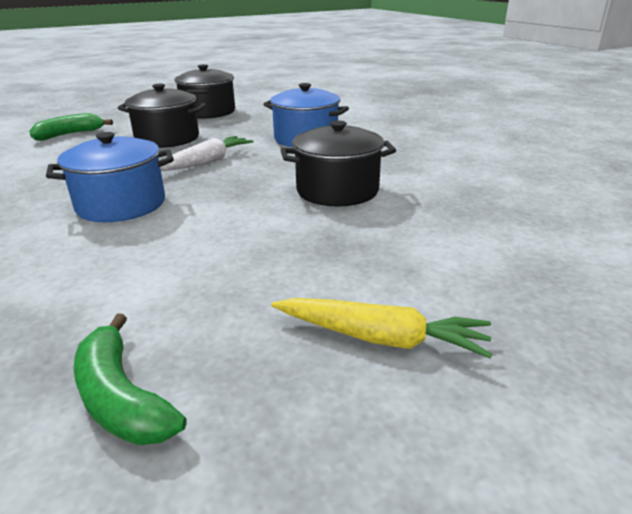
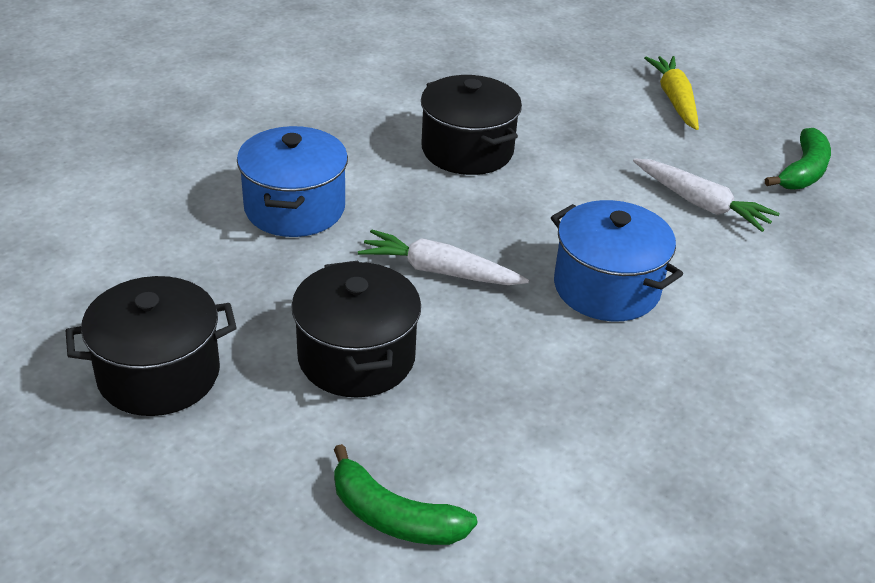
camera: 115 degrees left, 10 degrees up
none -> white carrot [633,158,780,232]

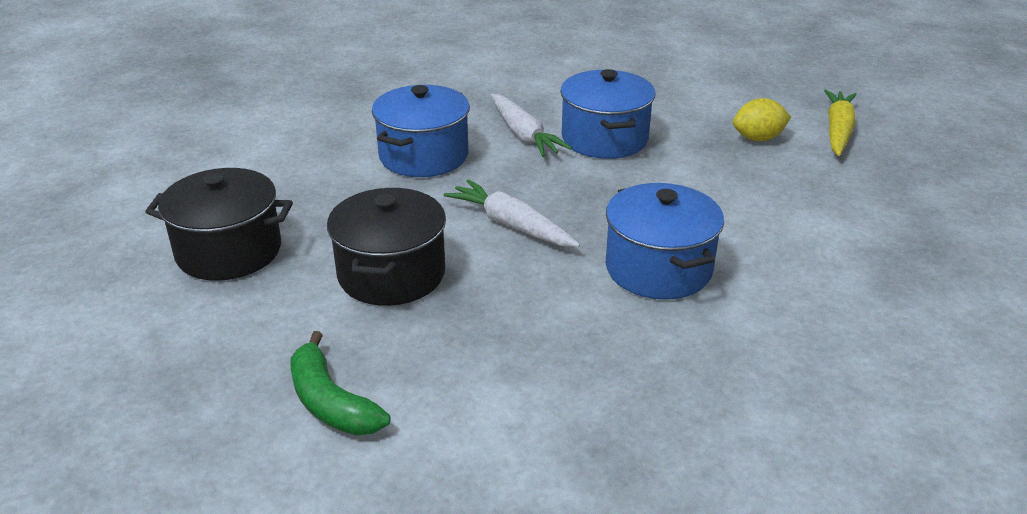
camera: 25 degrees right, 5 degrees down
black pot [421,75,522,175] -> blue pot [560,69,655,159]
white carrot [633,158,780,232] -> white carrot moved to [491,94,572,157]
green banana [765,128,831,190] -> none
none -> yellow lemon [733,98,791,141]

